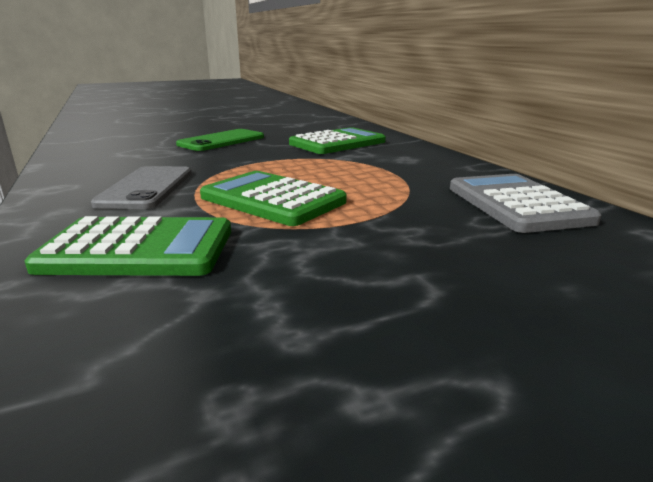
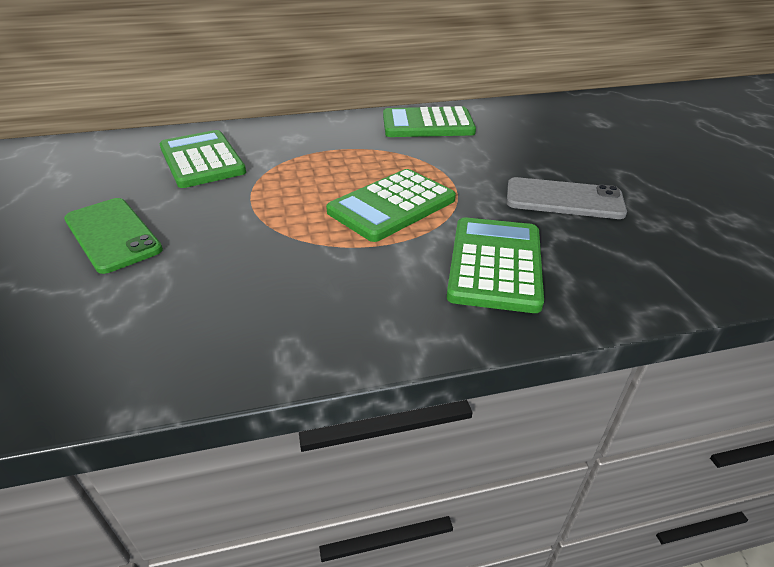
camera: 80 degrees left, 15 degrees up
grey phone [91,166,192,209] -> grey phone moved to [507,177,627,219]
grey calculator [450,174,602,233] -> green calculator [383,106,476,137]

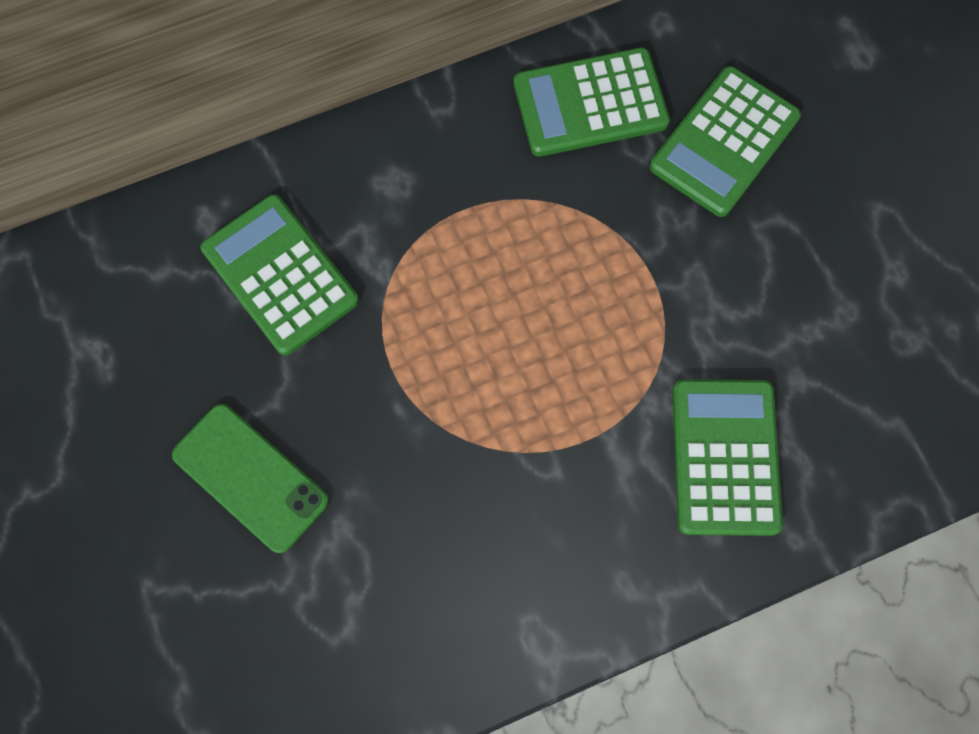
camera: 10 degrees left, 35 degrees up
green calculator [326,169,456,242] -> green calculator moved to [650,66,801,217]
grey phone [507,177,627,219] -> none

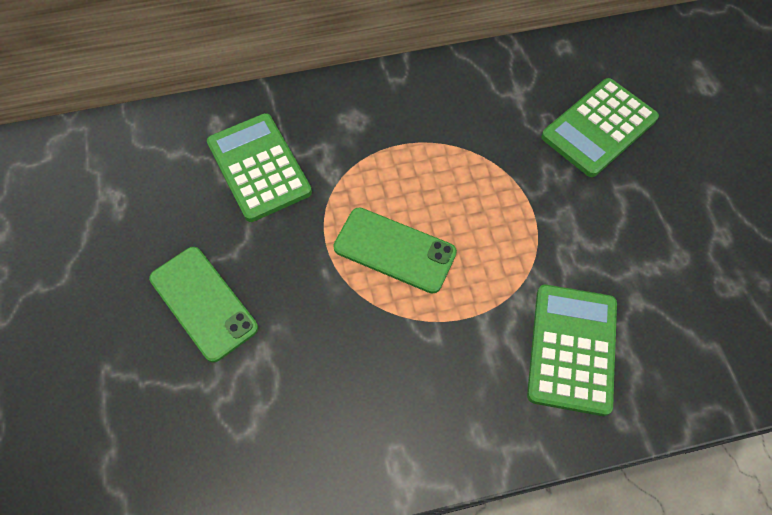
camera: 10 degrees right, 10 degrees down
green calculator [514,48,670,157] -> none
none -> green phone [333,207,457,294]

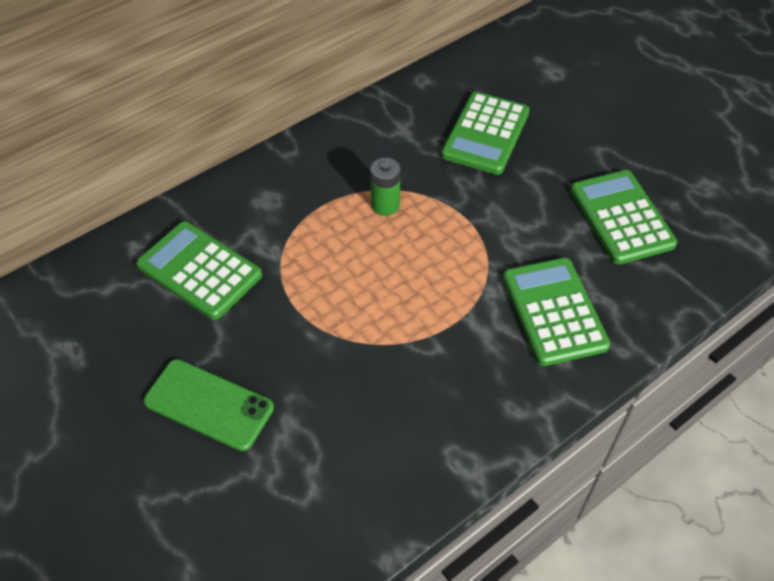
camera: 25 degrees left, 10 degrees down
green phone [333,207,457,294] -> none
none -> green battery [370,158,400,216]
none -> green calculator [570,170,677,264]

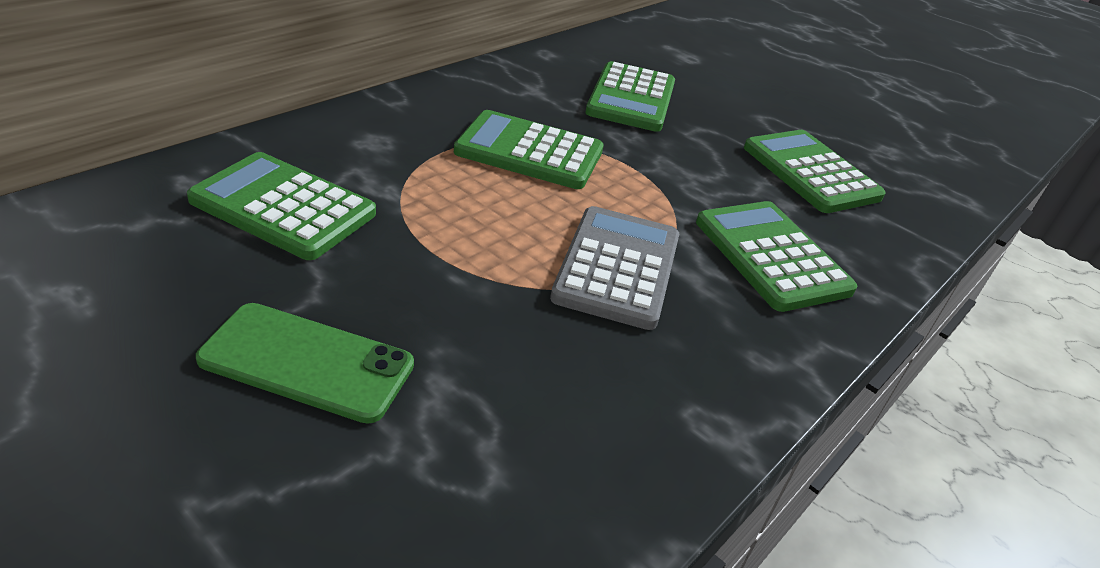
camera: 15 degrees left, 15 degrees down
green battery [370,158,400,216] -> green calculator [454,110,604,189]
none -> grey calculator [550,206,679,330]

